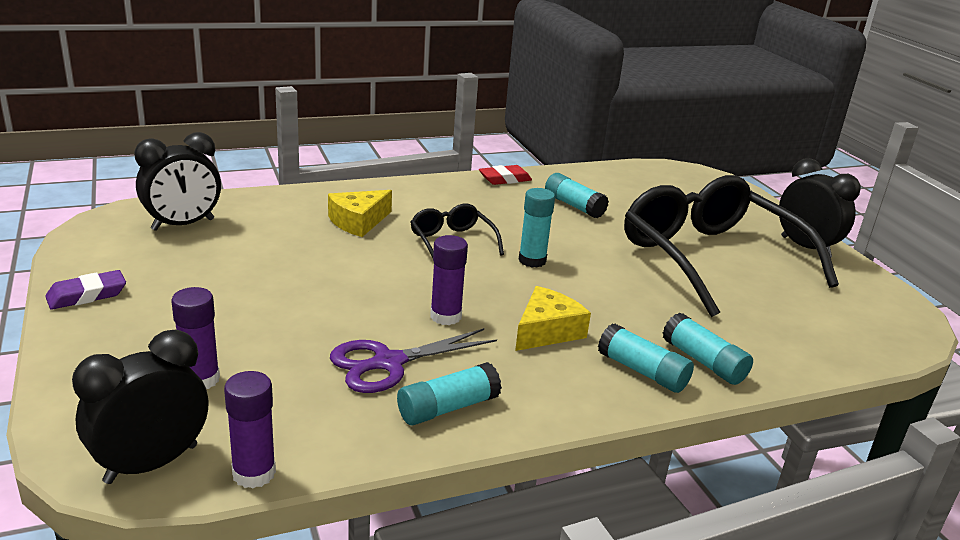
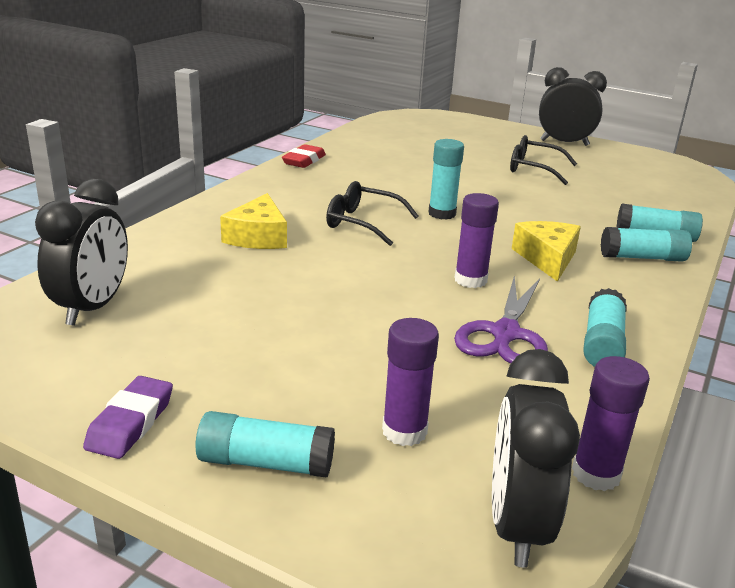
camera: 40 degrees left, 0 degrees up
turquoise glue stick [545,173,609,218] -> turquoise glue stick moved to [195,411,335,478]
black glasses [624,175,839,317] -> black glasses [510,135,577,185], size x0.45

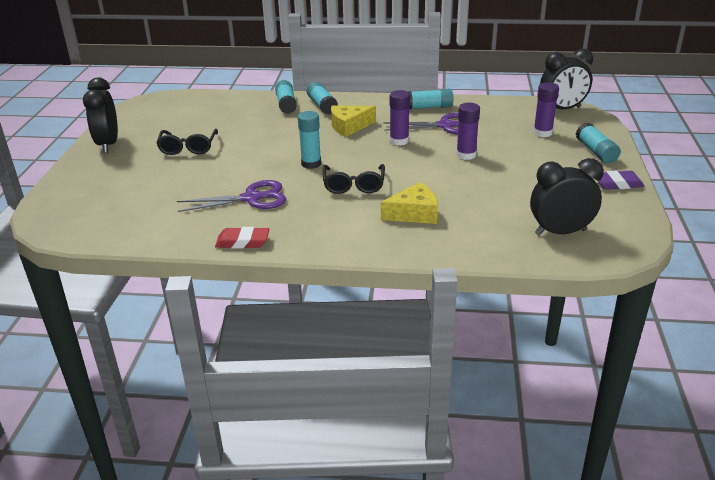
camera: 110 degrees left, 5 degrees up
purple glue stick [572,356,650,491] -> purple glue stick moved to [456,103,480,160]
none -> purple scissors [177,180,286,212]

